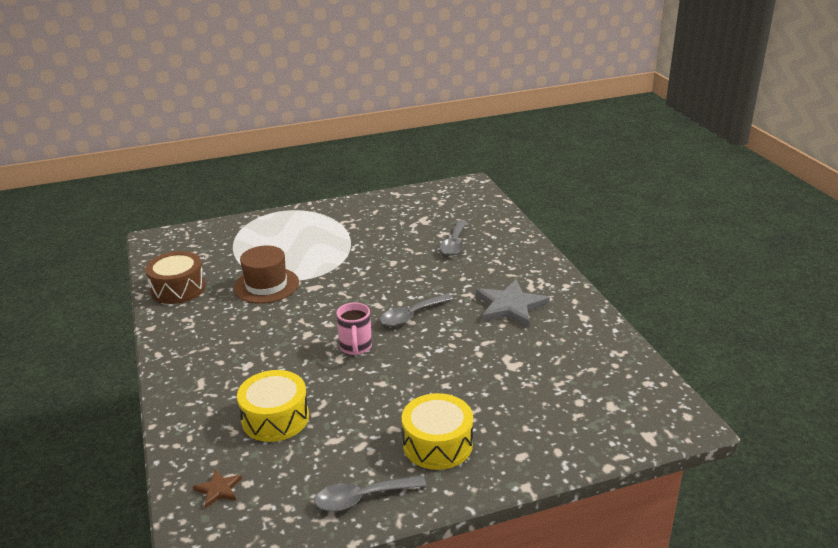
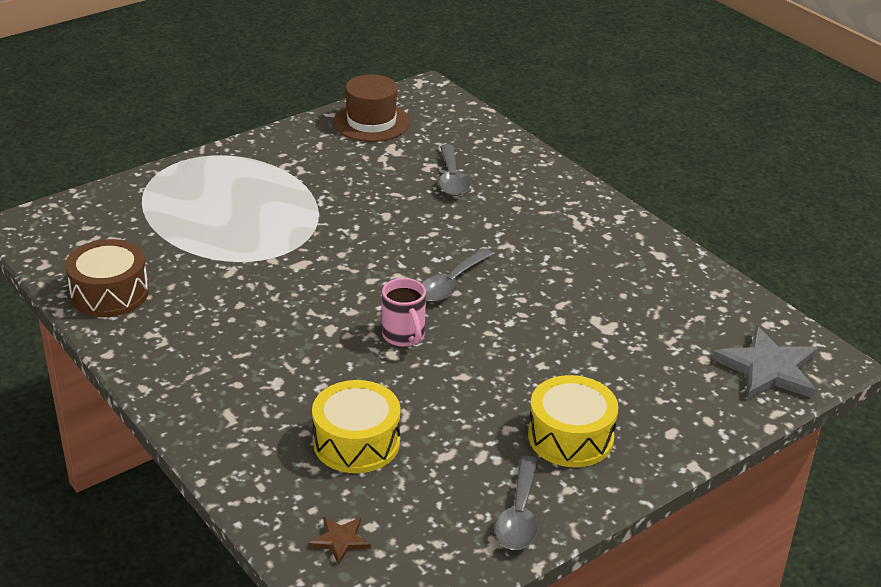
camera: 20 degrees left, 5 degrees up
brown hat [233,246,299,304] -> brown hat moved to [333,74,410,142]
grey spoon [314,475,426,512] -> grey spoon turned 45 degrees counterclockwise [495,456,538,550]
grey star [476,279,550,327] -> grey star moved to [712,326,818,400]

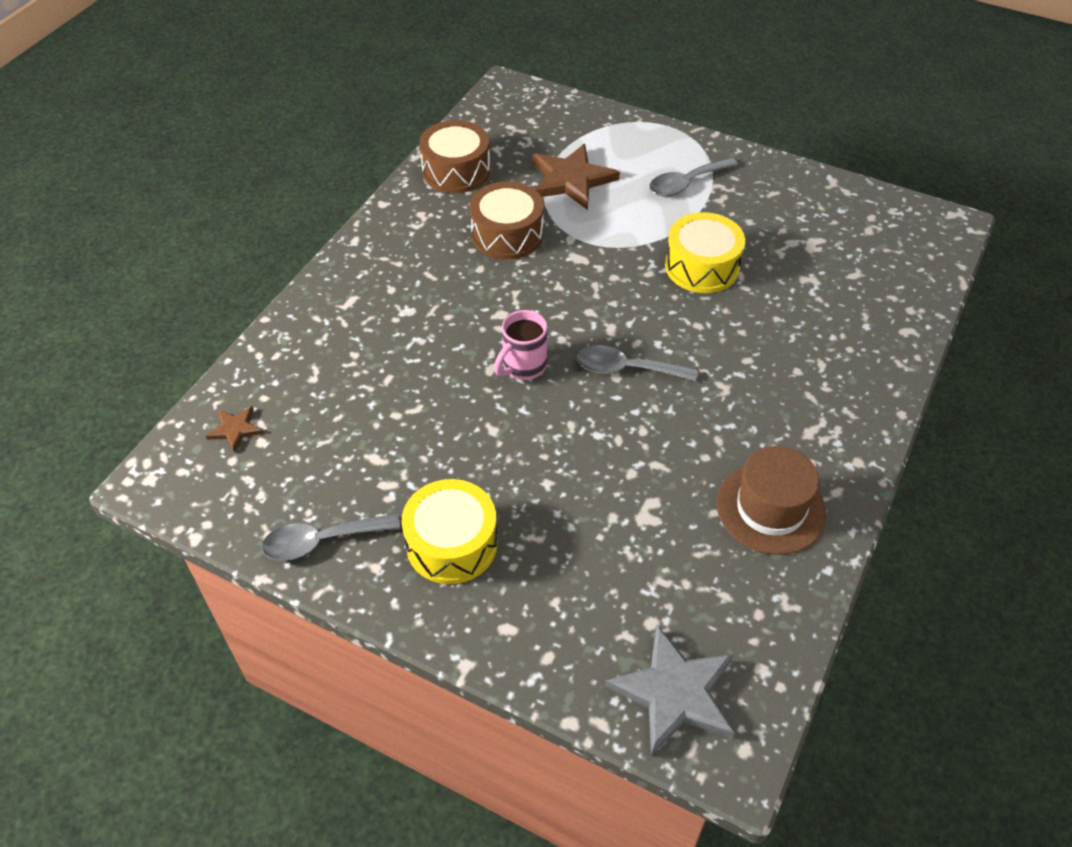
camera: 65 degrees right, 15 degrees up
yellow drum [312,380,400,473] -> yellow drum moved to [665,212,745,293]
brown hat [333,74,410,142] -> brown hat moved to [717,446,827,555]
grey spoon [439,144,470,196] -> grey spoon moved to [649,157,738,196]
none -> brown drum [470,181,544,260]
none -> brown star [533,144,620,210]

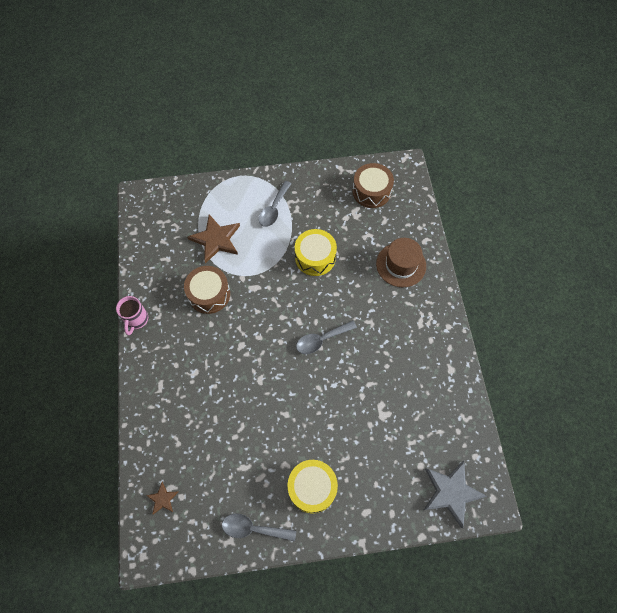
camera: 35 degrees left, 15 degrees up
grey spoon [261,513,401,561] -> grey spoon turned 60 degrees clockwise [222,514,296,541]
brown drum [419,120,490,193] -> brown drum moved to [352,163,394,208]
pink mug [494,310,548,380] -> pink mug moved to [116,296,148,335]
brown hat [717,446,827,555] -> brown hat moved to [376,238,426,288]

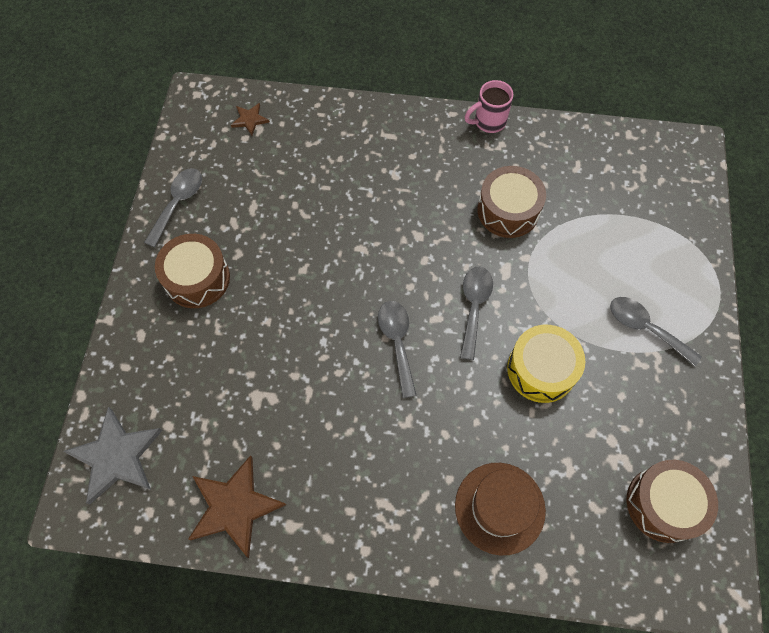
camera: 105 degrees right, 0 degrees up
pink mug [116,296,148,335] -> pink mug turned 45 degrees counterclockwise [465,80,513,133]
brown star [188,214,240,263] -> brown star moved to [188,455,286,558]
yellow drum [287,460,338,514] -> brown drum [155,234,230,308]
none -> grey spoon [460,267,493,360]

